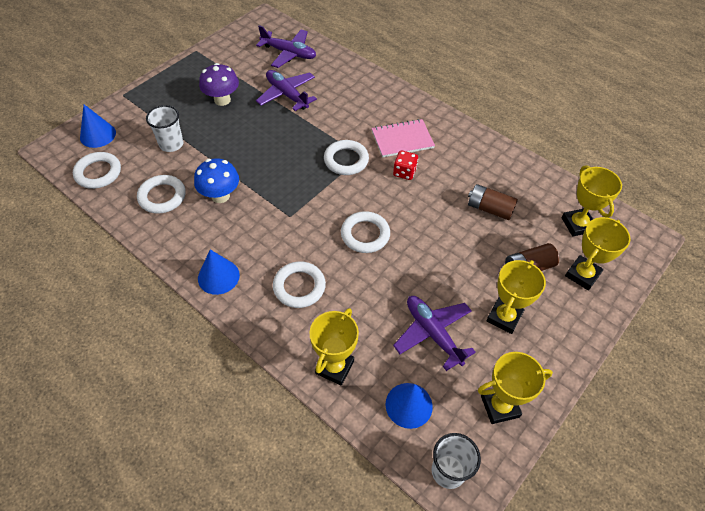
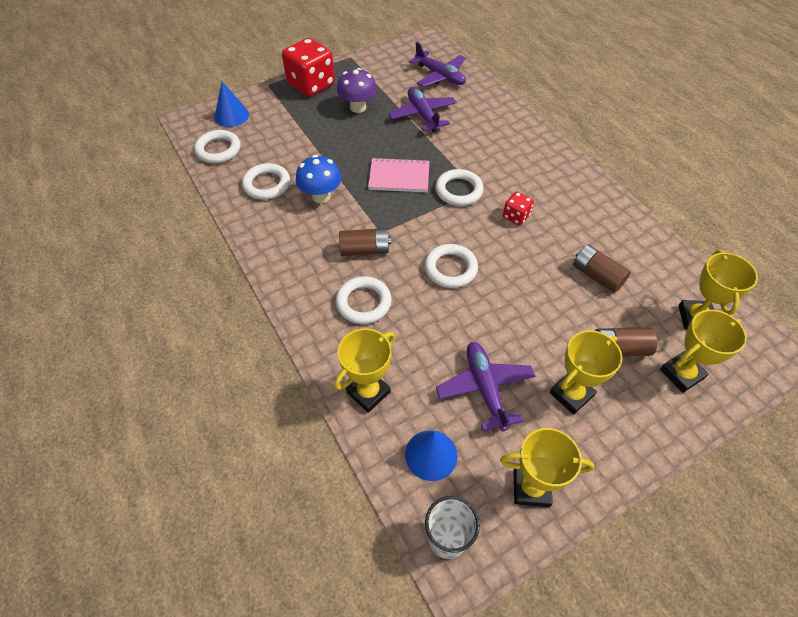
camera: 20 degrees right, 0 degrees up
white cup [146,105,184,152] -> none
blue cone [198,249,240,295] -> none
pink notebook [371,119,435,158] -> pink notebook moved to [368,157,429,192]
none -> red dice [282,38,335,97]
none -> brown battery [339,228,391,256]

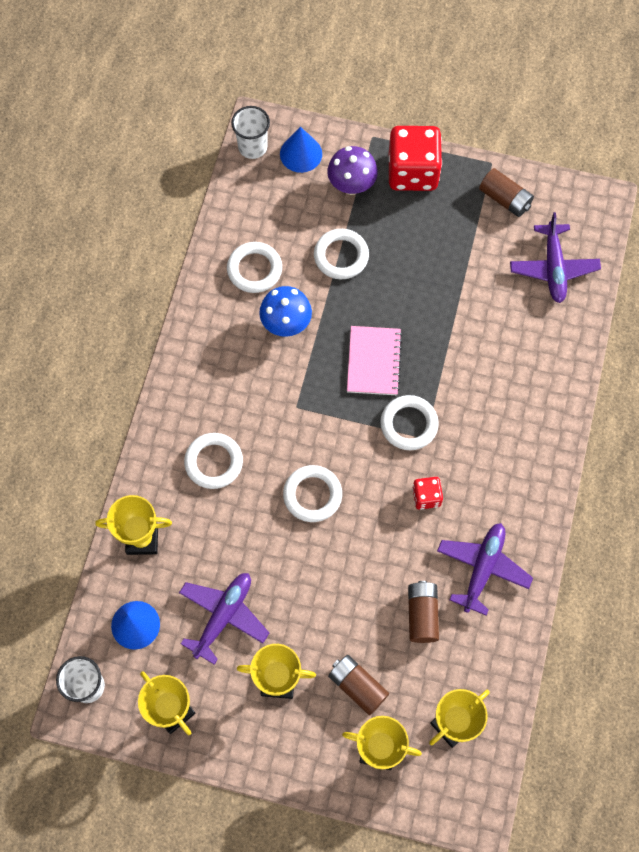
camera: 45 degrees right, 15 degrees up
white ring [194,130,241,163] -> white ring moved to [314,229,369,279]
purple mushroom [337,68,377,113] -> purple mushroom moved to [327,146,378,195]
brown battery [339,228,391,256] -> brown battery moved to [479,168,534,217]
pink notebook [368,157,429,192] -> pink notebook turned 45 degrees clockwise [347,326,402,395]
purple plane [389,87,456,132] -> purple plane moved to [437,523,533,616]
none -> white cup [231,106,270,159]

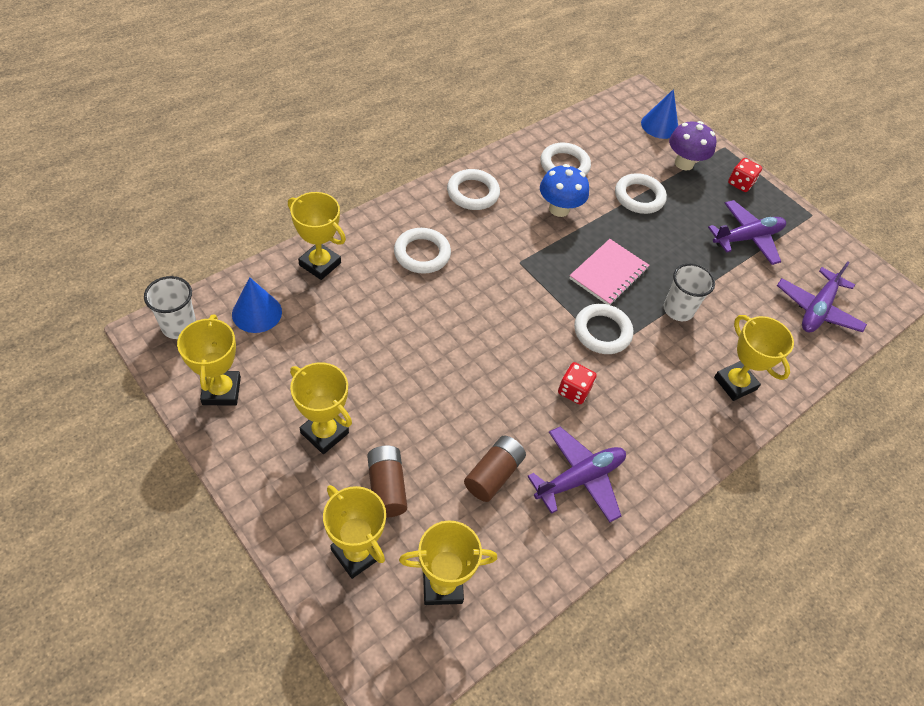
camera: 30 degrees right, 15 degrees down
purple plane [179,573,269,665] -> purple plane moved to [708,200,786,265]
white cup [231,106,270,159] -> white cup moved to [664,263,715,321]
white ring [283,465,342,522] -> white ring moved to [447,169,500,210]
red dice [389,126,442,191] -> red dice [728,158,762,192], size x0.49
brown battery [479,168,534,217] -> none
none -> yellow trophy [714,315,794,401]

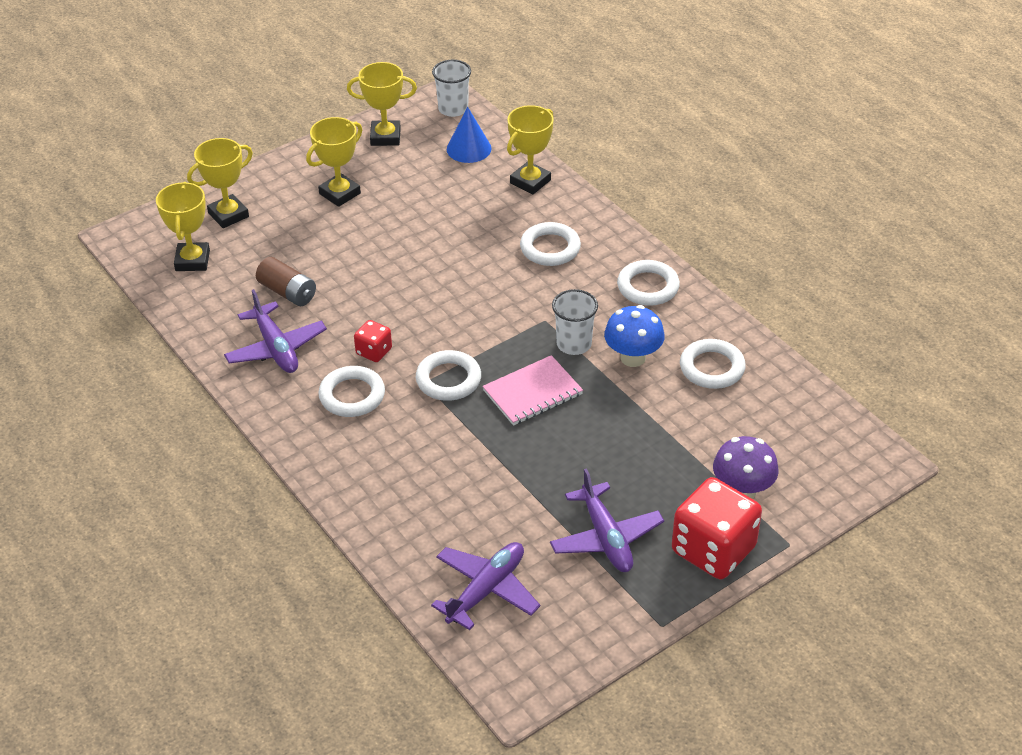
camera: 100 degrees right, 10 degrees down
brown battery [367,446,407,518] -> none
pink notebook [569,239,649,305] -> pink notebook turned 75 degrees counterclockwise [482,355,583,426]
white ring [615,173,667,214] -> white ring moved to [318,366,385,417]
blue cone [641,89,678,139] -> none
white cup [664,263,715,321] -> white cup moved to [552,289,598,355]
yellow trophy [714,315,794,401] -> none
red dice [728,158,762,192] -> red dice [672,477,762,579], size x2.06
purple plane [777,261,867,333] -> purple plane turned 90 degrees clockwise [431,542,540,630]

